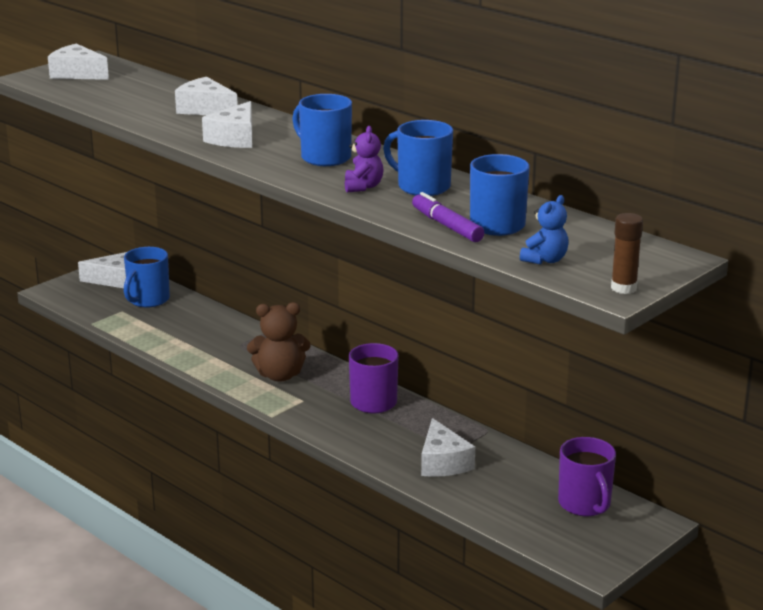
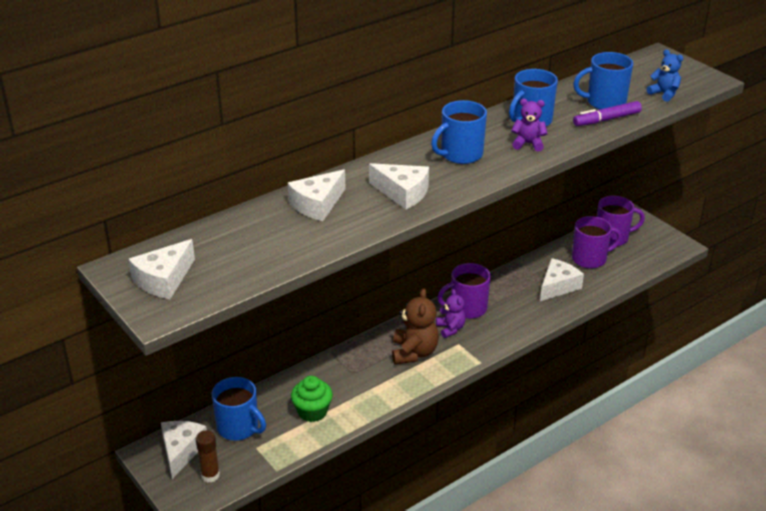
camera: 80 degrees left, 10 degrees up
white cheese [421,418,475,477] -> white cheese turned 45 degrees counterclockwise [540,258,584,301]
brown glue stick [611,213,643,294] -> brown glue stick moved to [196,430,220,483]
none -> green cupcake [291,376,333,422]
none -> purple teddy bear [436,289,466,338]
none -> purple mug [572,216,622,269]

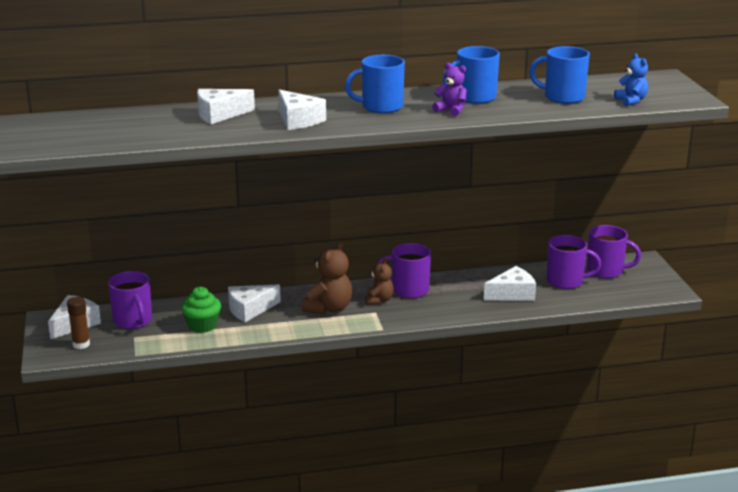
camera: 25 degrees right, 10 degrees down
white cheese [129,239,195,299] -> white cheese moved to [228,284,281,322]
blue mug [212,377,266,440] -> purple mug [108,271,152,329]
purple teddy bear [436,289,466,338] -> brown teddy bear [365,258,394,305]
purple marker [573,101,642,126] -> none

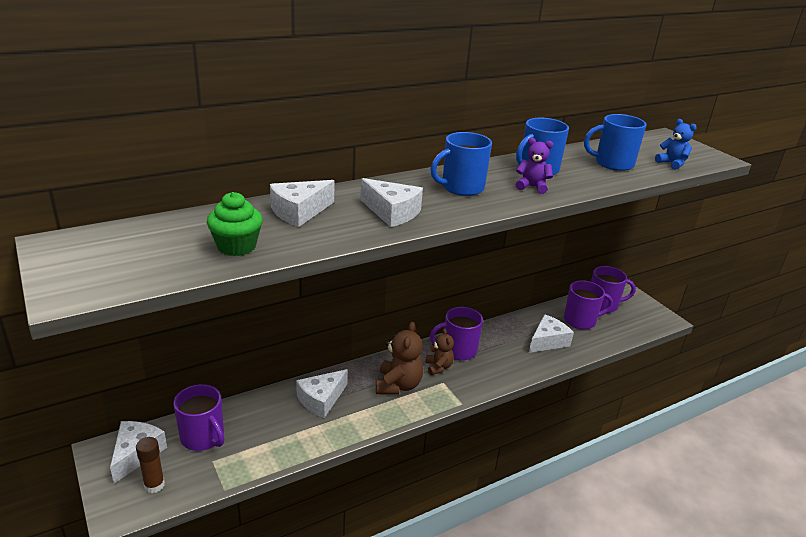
camera: 20 degrees left, 5 degrees up
green cupcake [181,287,221,333] -> green cupcake moved to [207,192,263,256]

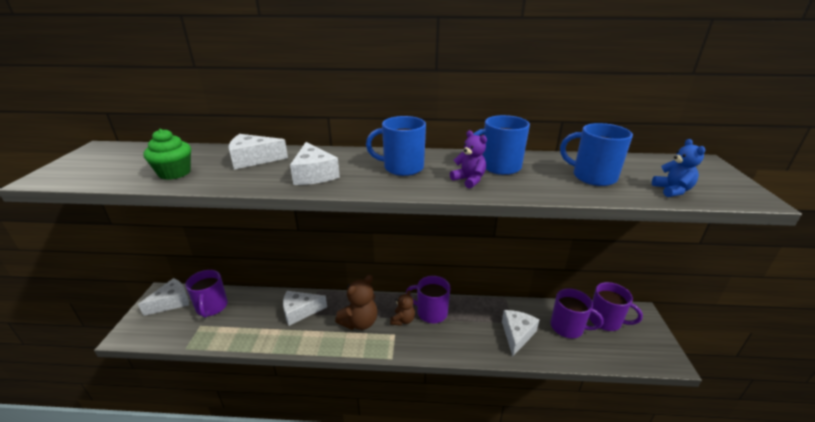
camera: 35 degrees right, 0 degrees up
brown glue stick [136,437,165,493] -> none
white cheese [529,314,574,353] -> white cheese turned 60 degrees counterclockwise [502,310,539,357]

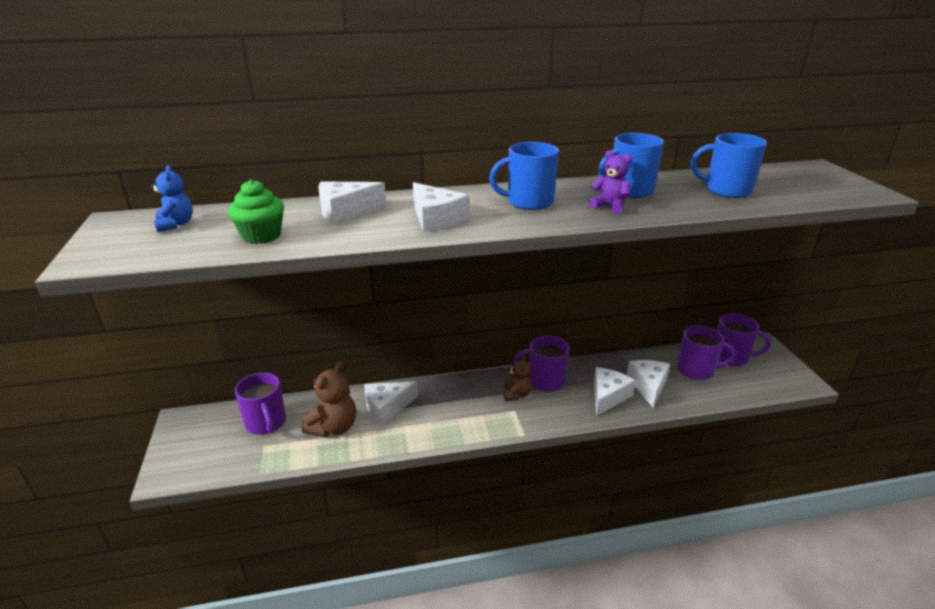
camera: 15 degrees left, 0 degrees up
white cheese [138,278,189,316] -> white cheese moved to [594,367,636,416]
brown teddy bear [335,275,378,330] -> brown teddy bear moved to [302,361,356,437]
blue teddy bear [652,139,705,197] -> blue teddy bear moved to [150,165,193,232]

